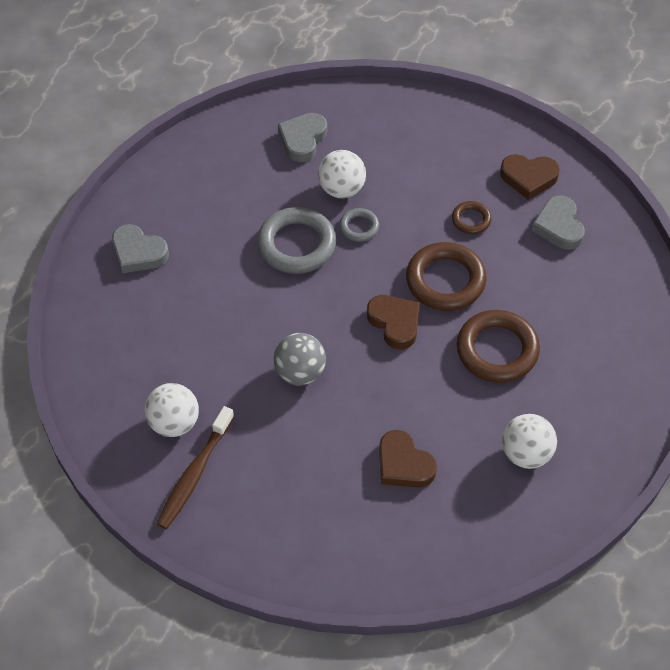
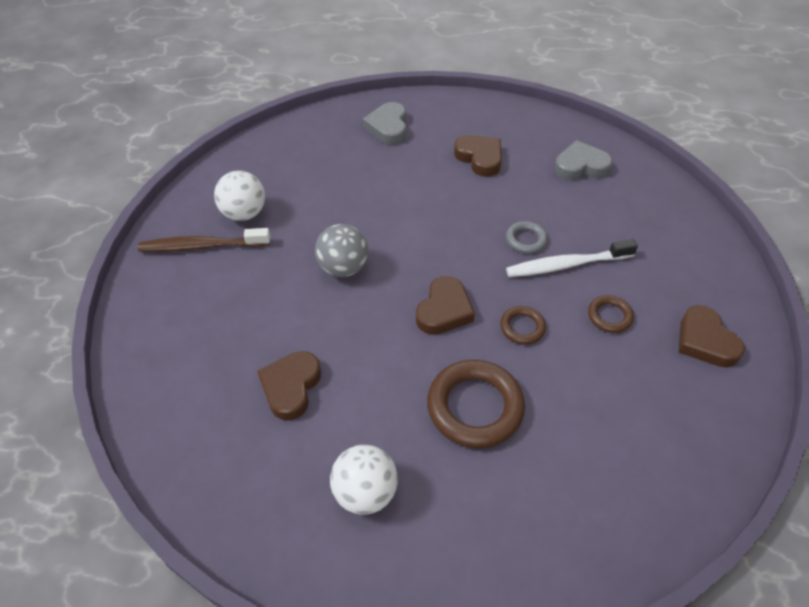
camera: 60 degrees right, 5 degrees down
grey ring [257,207,336,274] -> none
white ball [318,150,366,198] -> none
brown ring [406,242,487,311] -> brown ring [500,306,546,345], size x0.51
grey heart [532,195,585,250] -> none
none -> brown heart [454,135,502,177]
none -> white toothbrush [506,239,638,277]

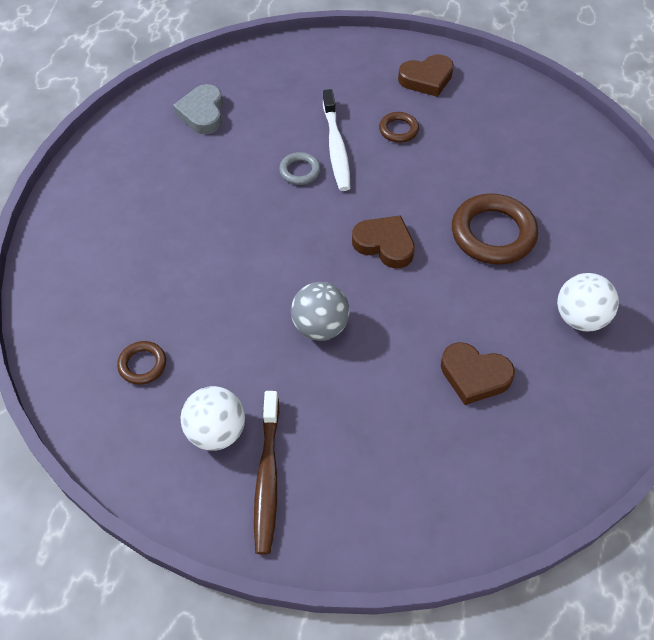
camera: 85 degrees left, 5 degrees up
grey heart [363,102,406,145] -> none
brown heart [454,135,502,177] -> none
brown ring [500,306,546,345] -> brown ring moved to [117,341,166,385]

